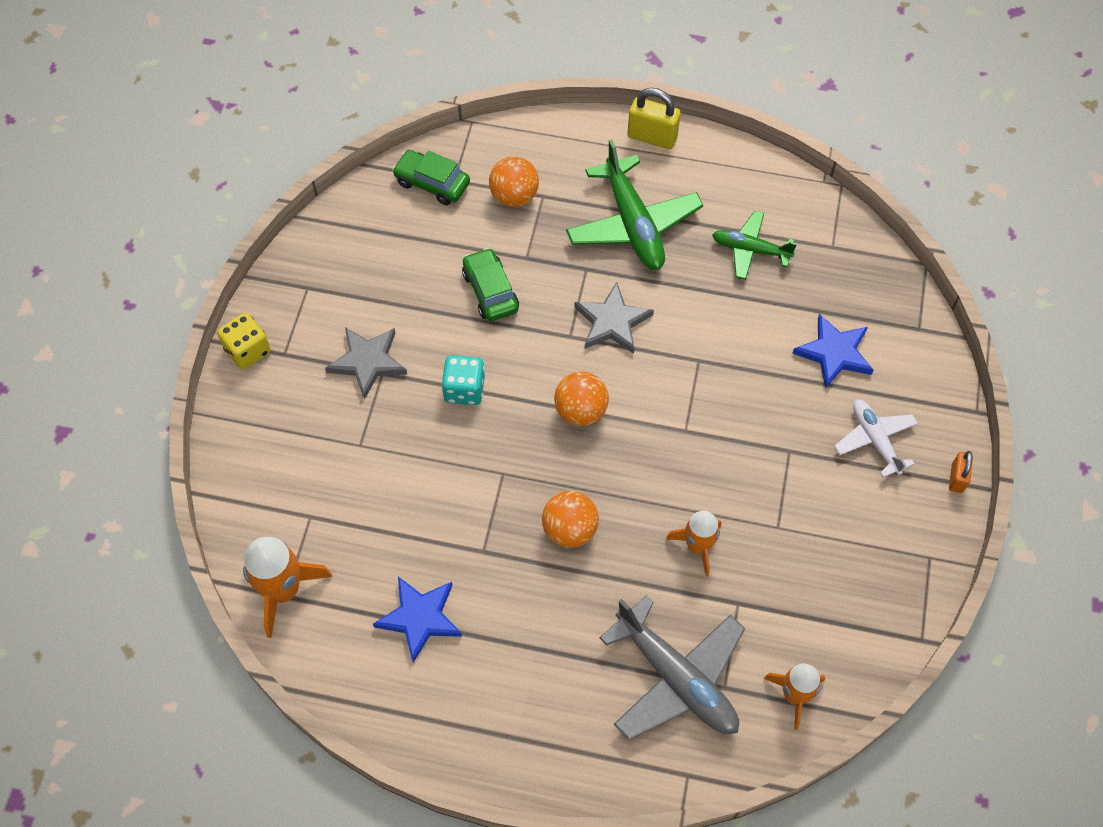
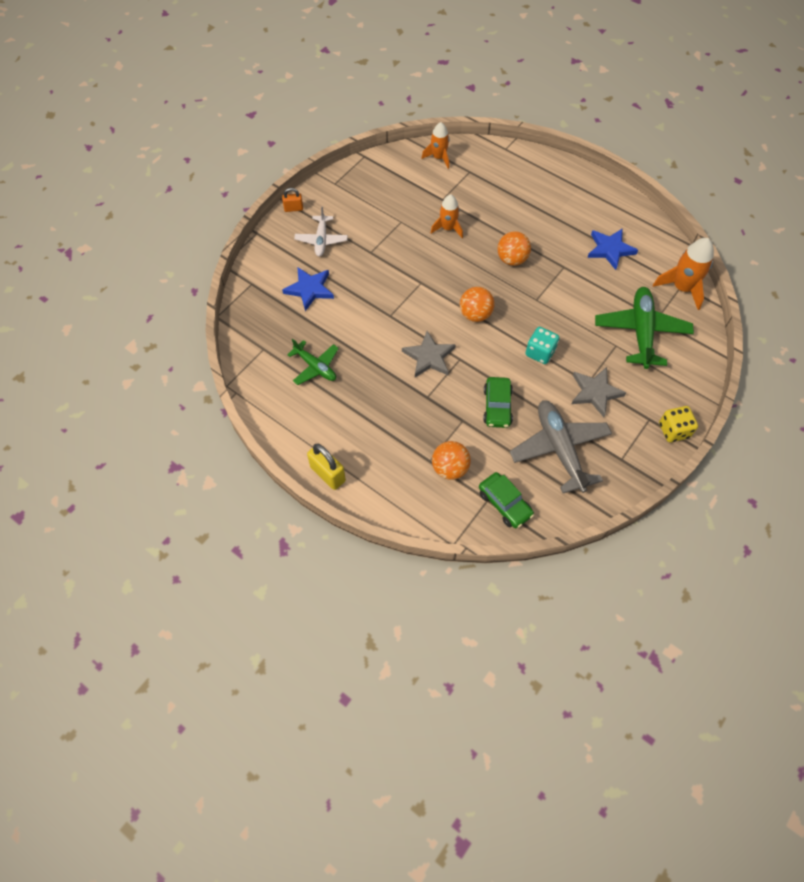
camera: 155 degrees left, 0 degrees up
green plane [566,139,703,270] -> green plane moved to [595,287,694,369]
grey plane [600,595,745,740] -> grey plane moved to [510,400,612,493]
orange padlock [949,451,973,493] -> orange padlock turned 45 degrees clockwise [282,188,303,212]

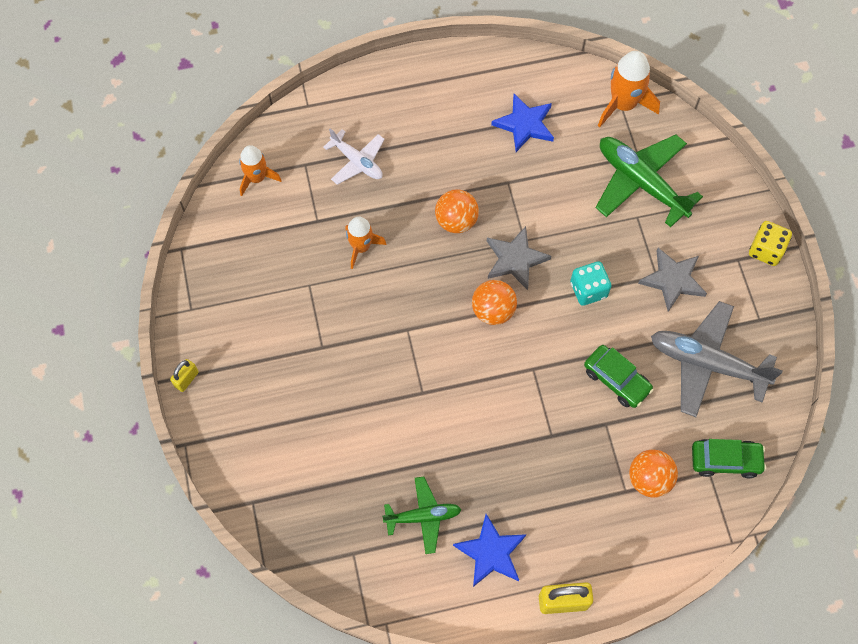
camera: 50 degrees left, 5 degrees up
orange padlock [282,188,303,212] -> yellow padlock [170,359,199,392]
blue star [282,267,334,311] -> blue star moved to [453,514,526,587]
white plane [294,206,348,256] -> white plane moved to [323,128,385,185]
grey star [402,331,456,377] -> grey star moved to [487,226,551,290]

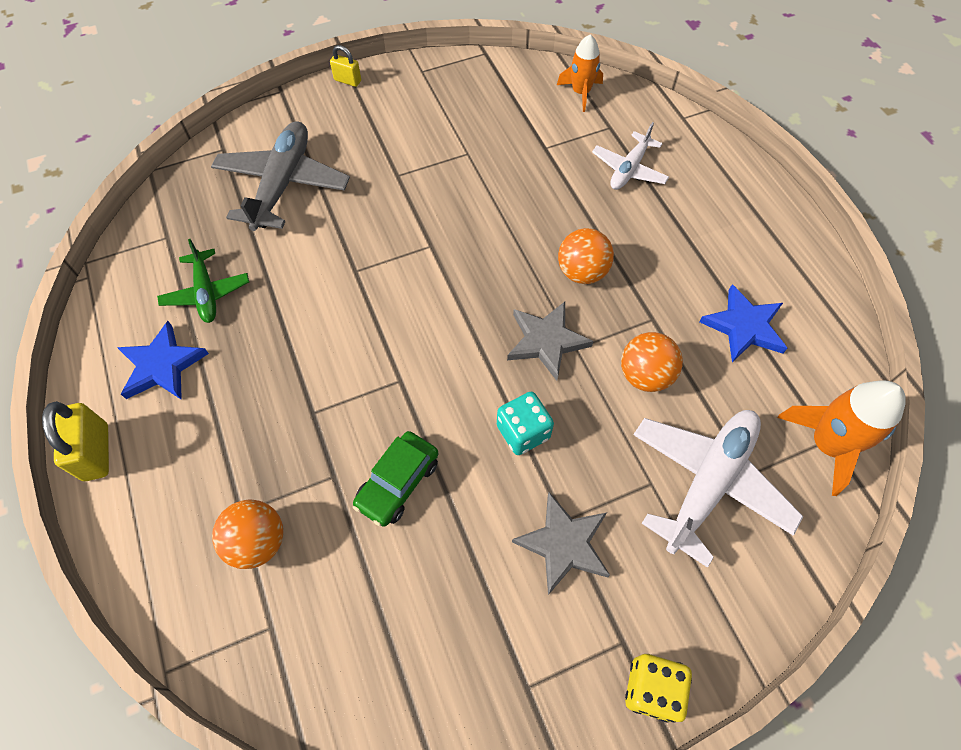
camera: 80 degrees right, 5 degrees down
orange rocket [345,217,386,269] -> none
orange ball [472,280,517,325] -> orange ball moved to [621,332,683,392]
green plane [596,135,703,227] -> white plane [633,410,804,568]
grey plane [651,301,783,417] -> grey plane moved to [211,121,350,231]
green car [692,439,766,478] -> none

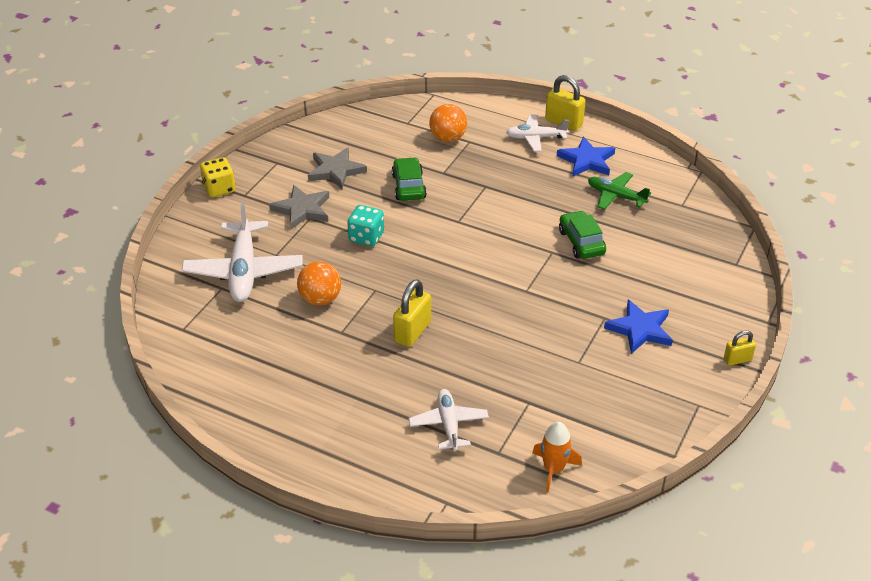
camera: 140 degrees right, 20 degrees down
grey plane [211,121,350,231] -> none
grey star [507,302,594,381] -> grey star moved to [308,148,367,189]
orange ball [558,228,614,284] -> yellow padlock [393,279,431,347]
blue star [699,284,787,362] -> blue star moved to [604,300,673,354]
orange rocket [777,380,906,496] -> none
none -> white plane [506,115,569,152]
none -> green car [559,210,606,259]

